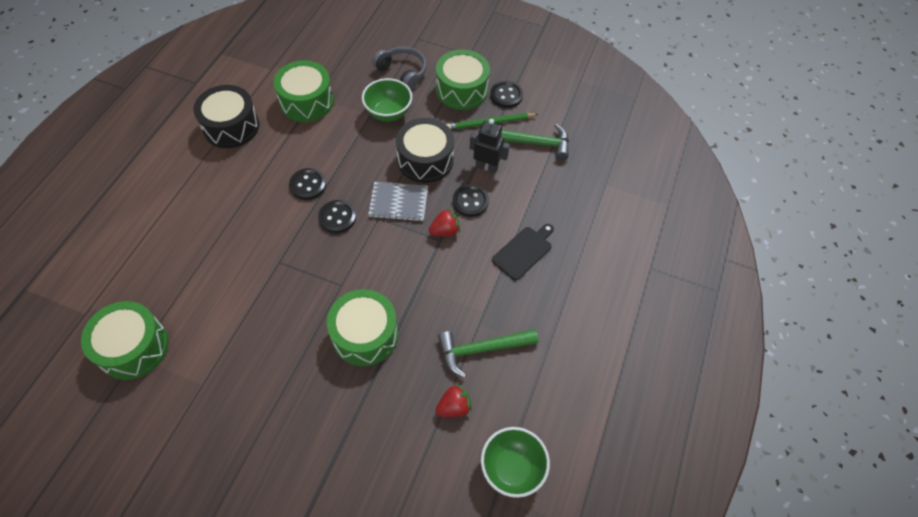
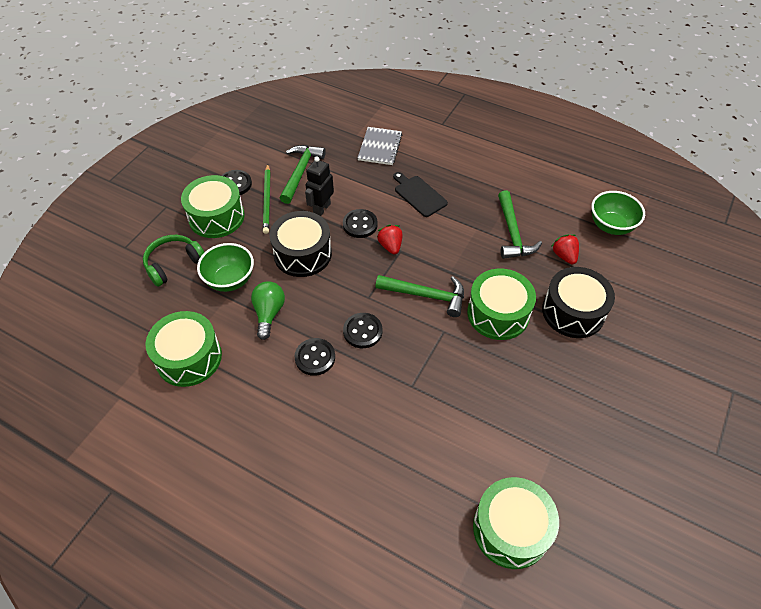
camera: 80 degrees left, 5 degrees down
black drum [193,85,259,148] -> black drum moved to [542,267,615,338]
grey notebook [368,181,428,222] -> grey notebook moved to [357,127,402,165]
grey headphones [372,46,427,90] -> green headphones [143,235,204,287]
none -> green light bulb [251,281,285,340]
none -> green hammer [375,275,464,317]

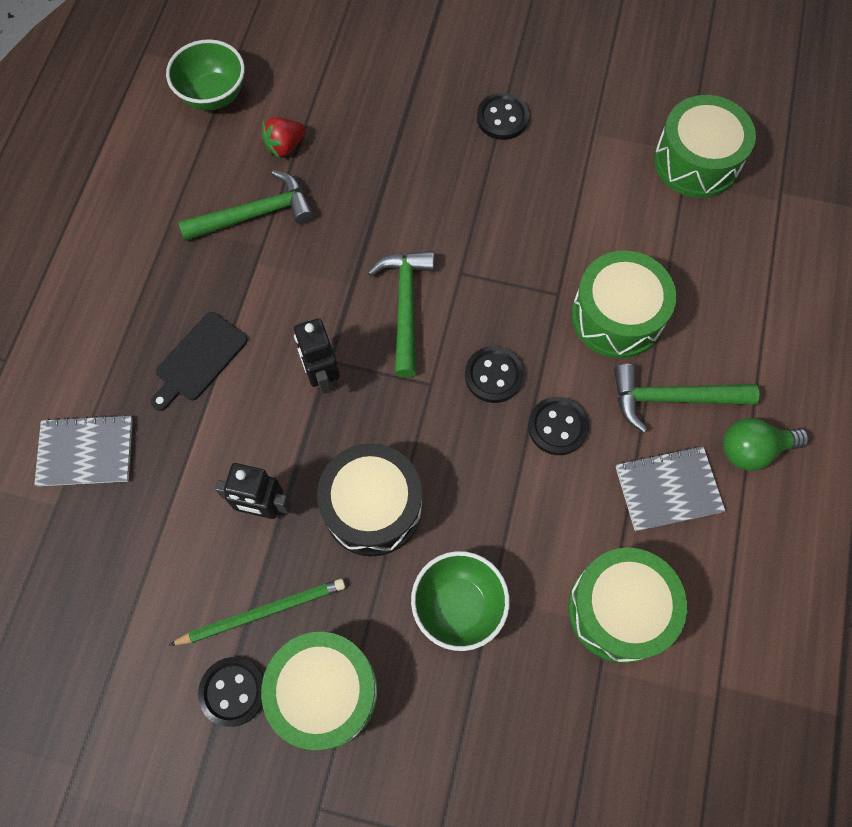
camera: 105 degrees left, 15 degrees up
green headphones [143,235,204,287] -> none
green light bulb [251,281,285,340] -> green light bulb moved to [723,418,809,471]
green hammer [280,145,326,204] -> green hammer moved to [614,364,760,433]
black button [343,209,378,238] -> black button moved to [477,92,529,140]
red strawberry [377,225,402,255] -> black robot [294,318,340,394]
green drum [467,269,536,340] -> green drum moved to [571,250,676,358]
black drum [542,267,615,338] -> none
none -> grey notebook [616,446,725,531]

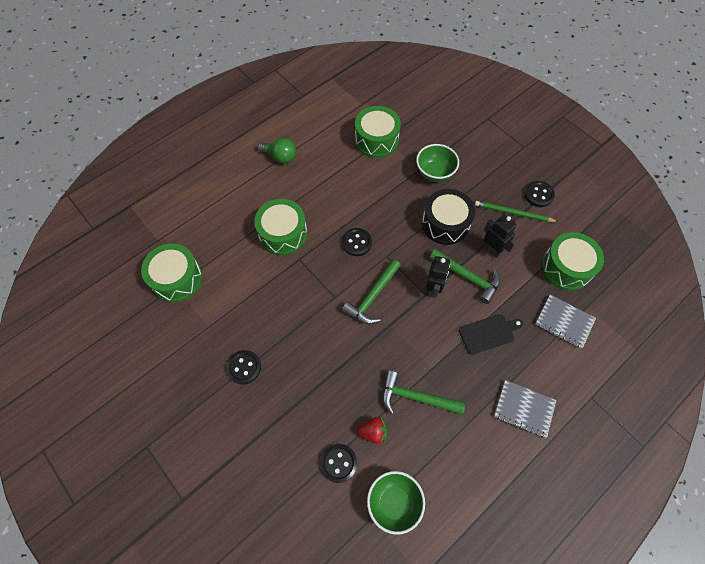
camera: 145 degrees left, 5 degrees down
green drum [261,632,378,750] -> green drum moved to [541,232,604,290]
black button [528,397,589,455] -> black button moved to [320,444,357,483]
green hammer [614,364,760,433] -> green hammer moved to [429,249,500,304]
grey notebook [616,446,725,531] -> grey notebook moved to [494,380,556,438]

